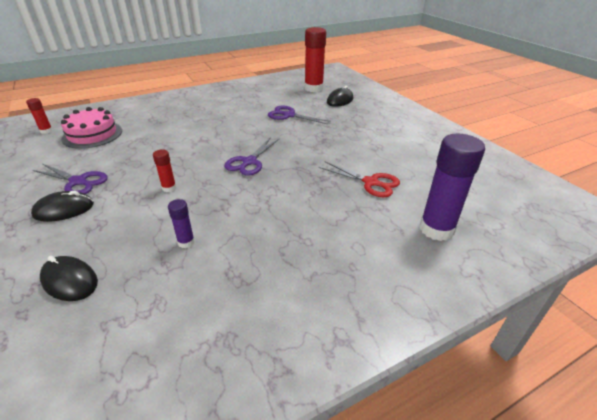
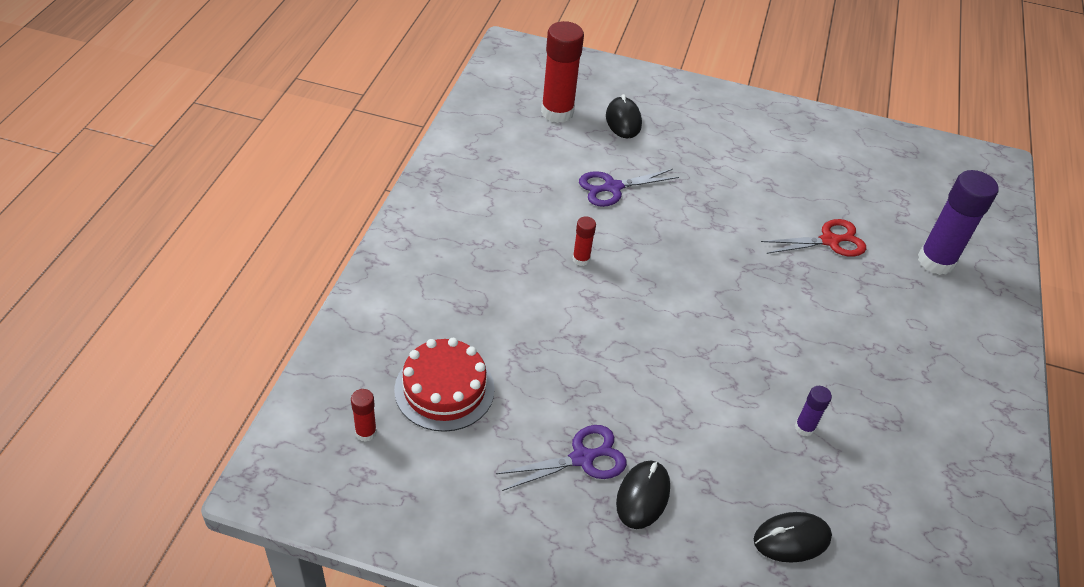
camera: 50 degrees left, 10 degrees up
pink cake [61,107,122,149] -> red cake [394,338,495,432]
red glue stick [153,149,176,192] -> red glue stick moved to [573,216,596,266]
purple scissors [224,137,279,176] -> none

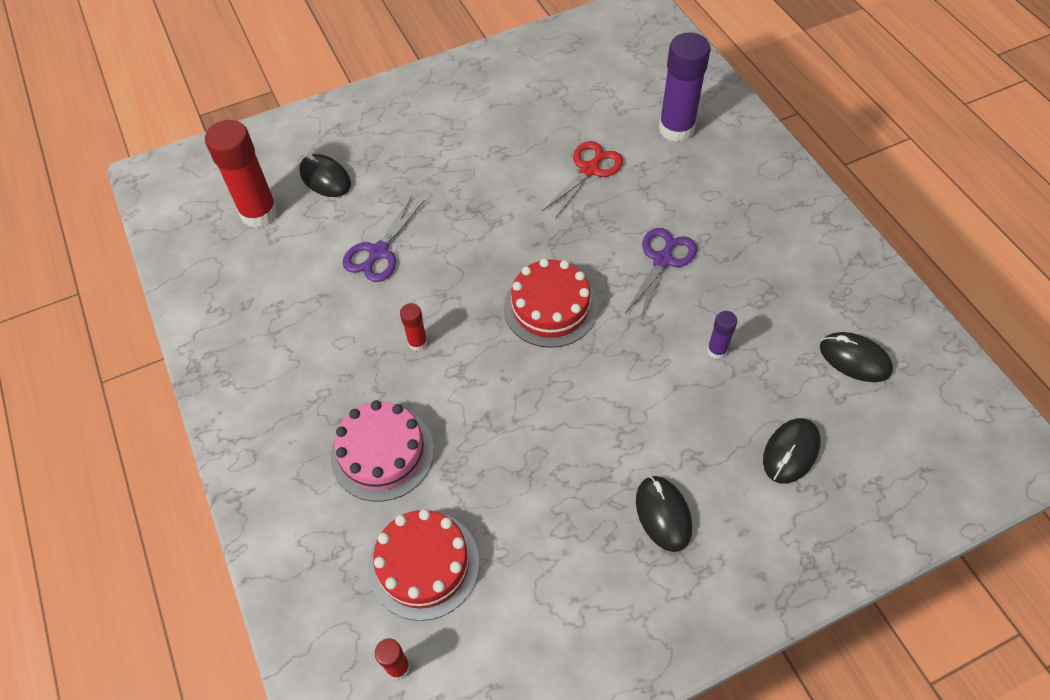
camera: 35 degrees left, 10 degrees up
purple scissors [496,425,627,491] -> purple scissors moved to [625,228,697,321]
none -> pink cake [331,400,434,502]
none -> red cake [504,258,598,348]
none -> black mouse [820,332,893,382]

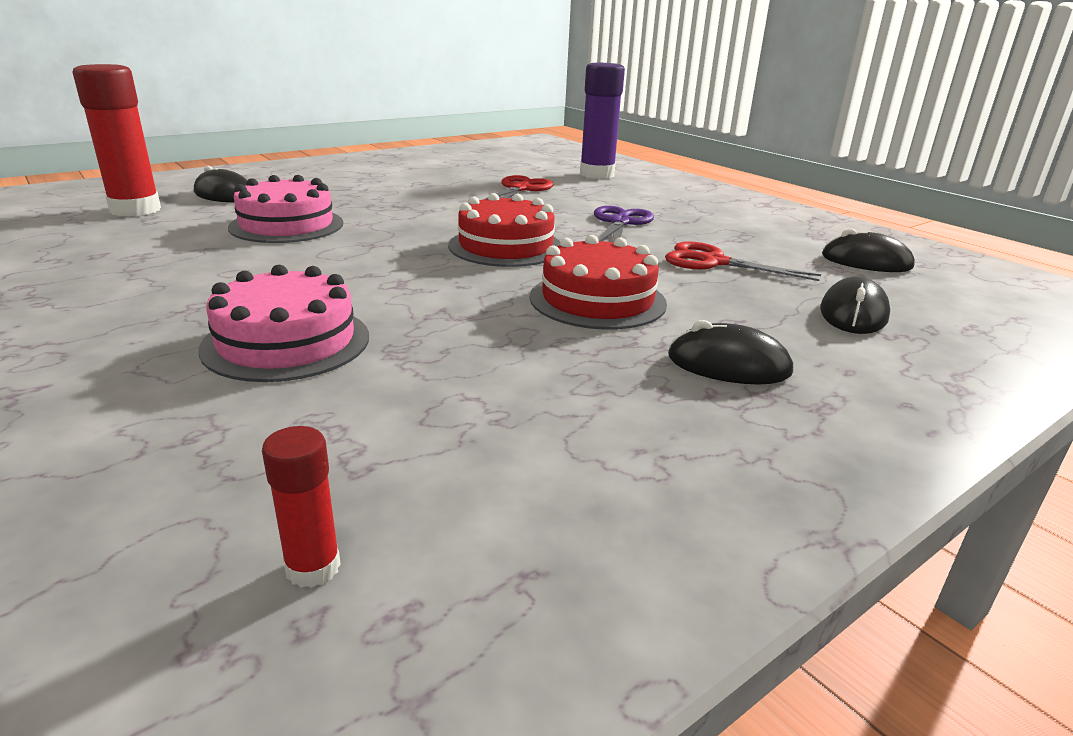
camera: 15 degrees left, 30 degrees down
purple scissors [342,196,425,282] -> pink cake [228,175,343,243]
red cake [368,509,479,621] -> red cake moved to [530,235,667,330]
red glue stick [400,303,427,351] -> none
black mouse [636,476,692,552] -> black mouse turned 45 degrees counterclockwise [668,320,793,384]
purple glue stick [707,311,737,359] -> red scissors [665,241,821,281]

